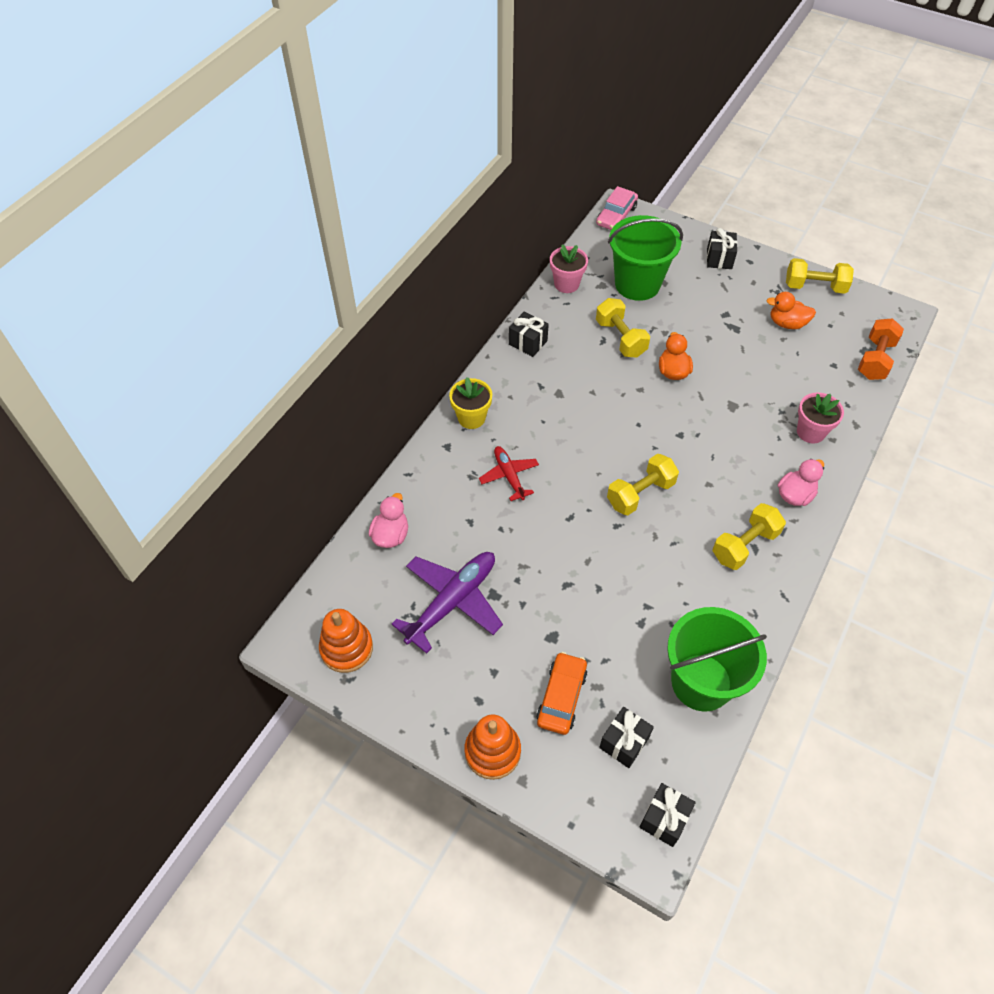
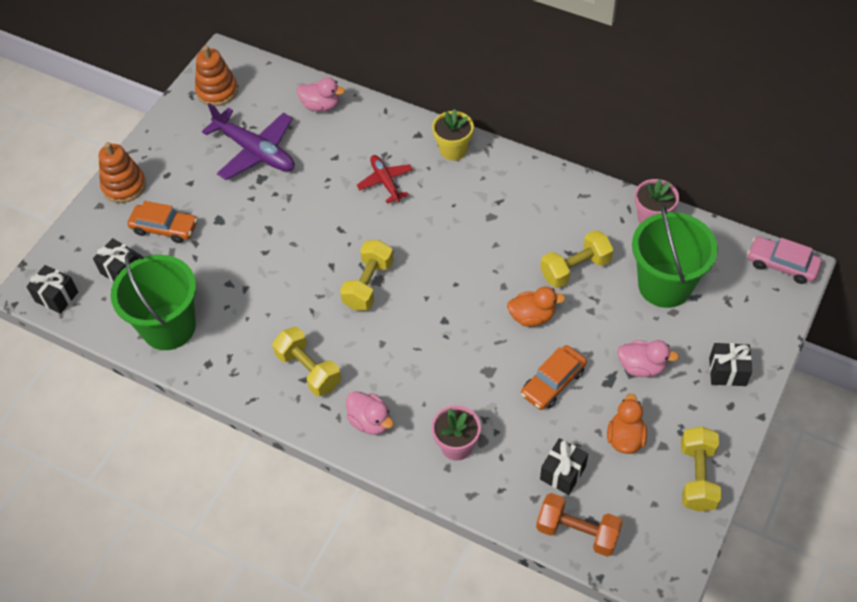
camera: 90 degrees right, 0 degrees up
red plane [479,446,539,501] -> red plane turned 90 degrees counterclockwise [357,155,413,204]
black gift [509,312,549,357] -> black gift moved to [540,438,588,495]
yellow dumbbell [607,454,679,515] -> yellow dumbbell turned 60 degrees clockwise [340,240,393,311]
none -> orange car [521,345,587,410]
none -> pink duck [618,340,679,377]

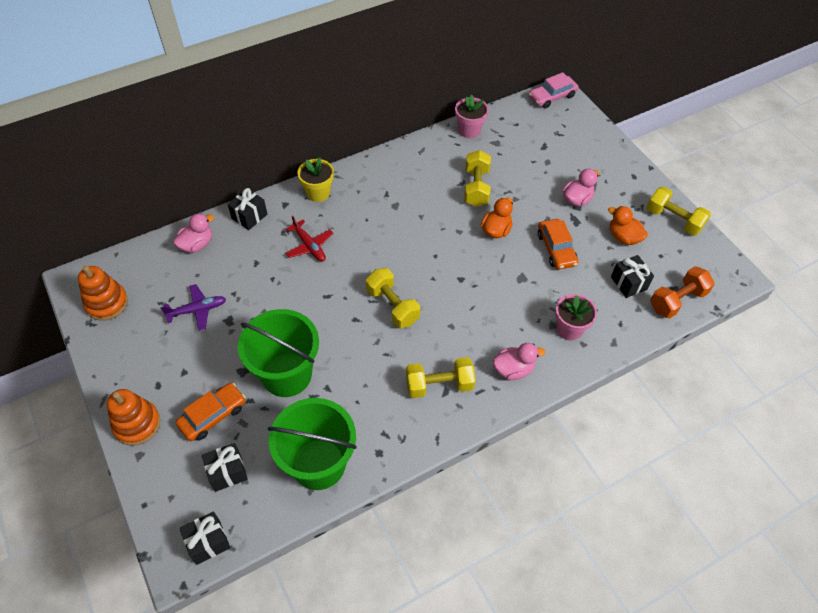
camera: 60 degrees left, 0 degrees up
purple plane [202,103,294,180] -> purple plane [161,284,226,331], size x0.58
red plane [357,155,413,204] -> red plane turned 135 degrees counterclockwise [285,216,334,261]
green bucket [632,204,718,308] -> green bucket moved to [238,309,319,397]
black gift [709,343,752,386] -> black gift moved to [228,188,267,230]

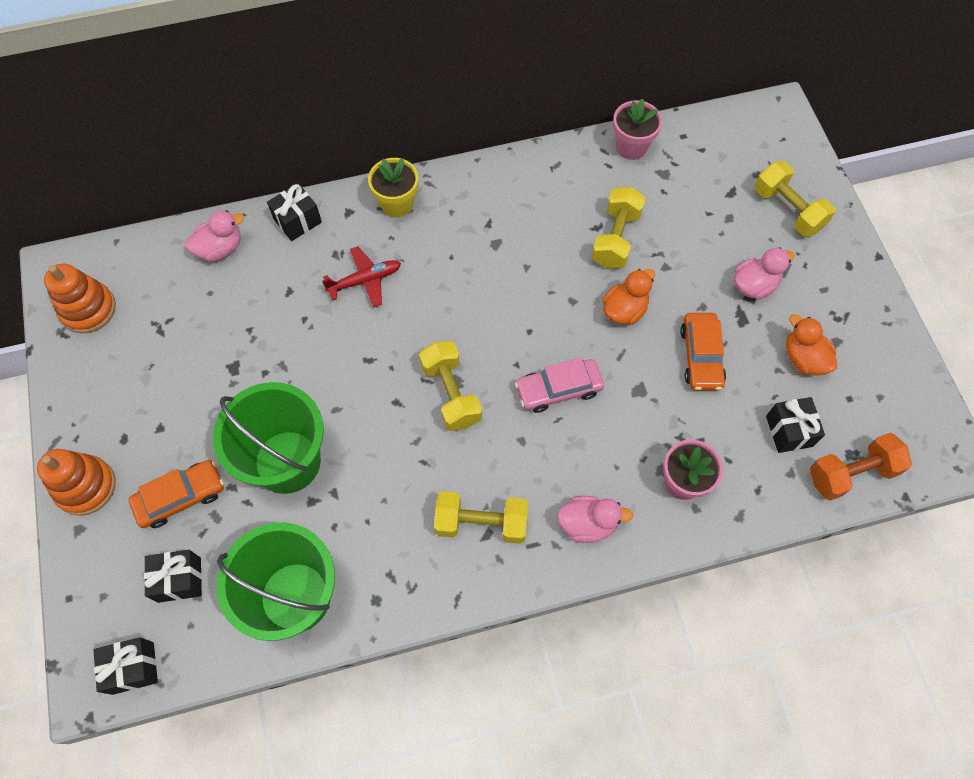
camera: 15 degrees right, 10 degrees up
purple plane [161,284,226,331] -> none
red plane [285,216,334,261] -> red plane turned 90 degrees counterclockwise [322,246,401,308]
pink car [529,72,579,109] -> pink car moved to [515,358,604,413]
yellow dumbbell [647,187,711,236] -> yellow dumbbell moved to [755,161,835,237]

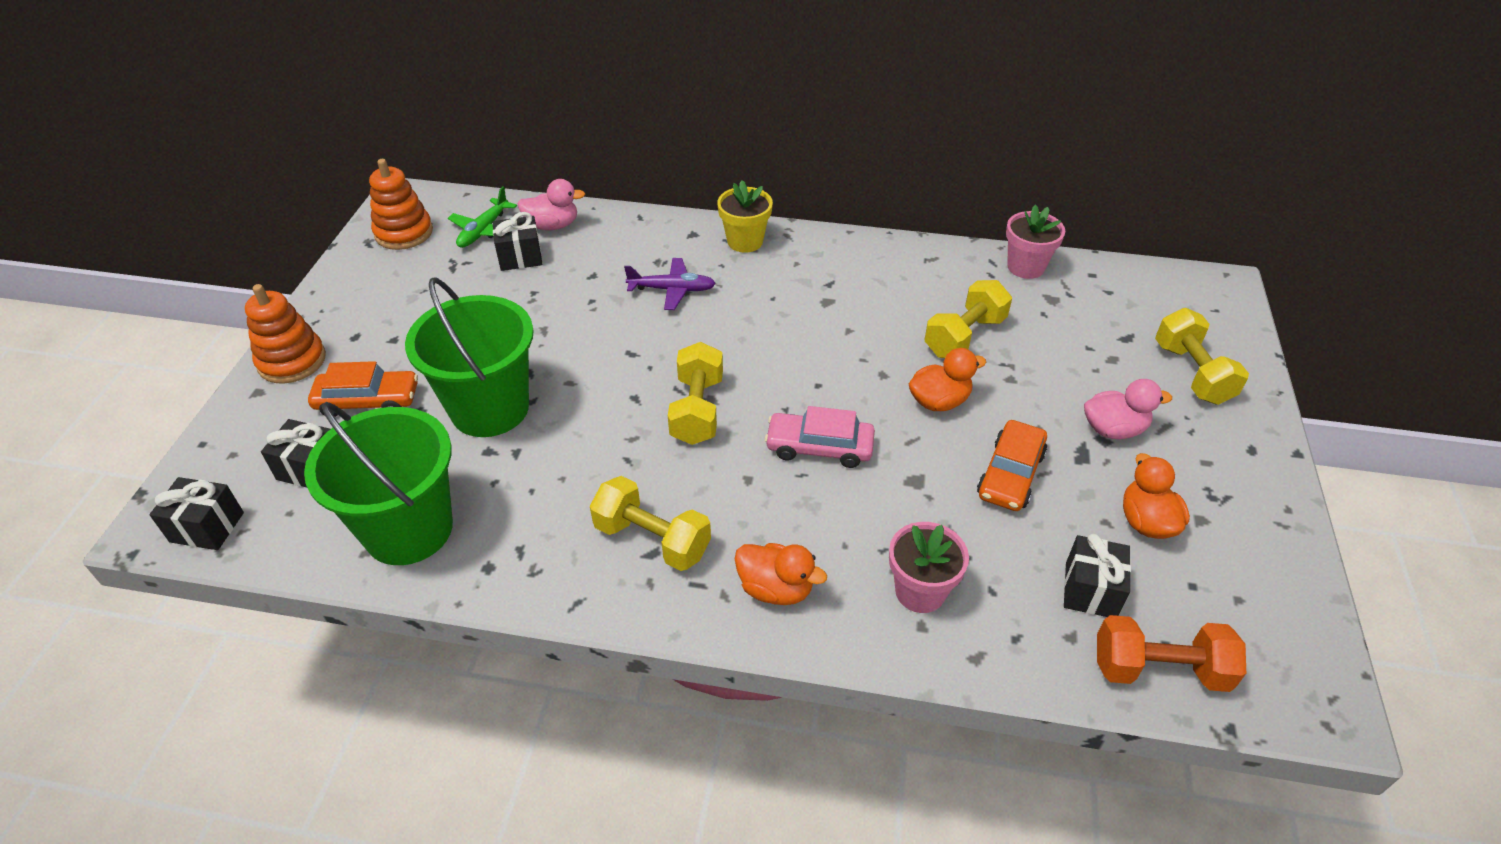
camera: 25 degrees right, 20 degrees down
black gift [267,183,322,241] -> black gift moved to [493,212,542,271]
red plane [322,246,401,308] -> purple plane [624,258,716,310]
pink duck [557,496,633,543] -> orange duck [735,543,827,605]
none -> green plane [448,186,517,248]

